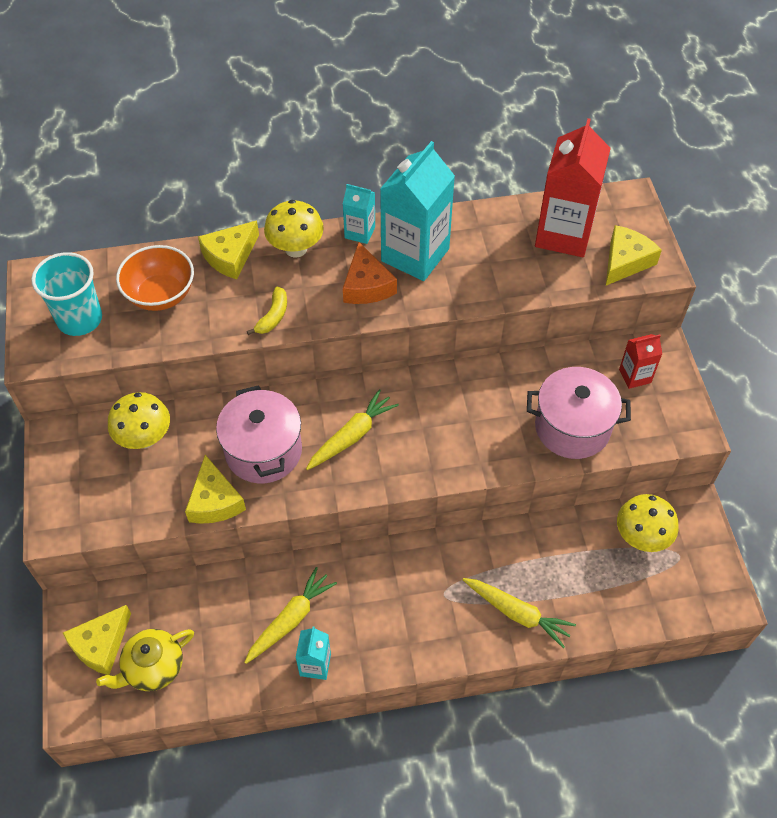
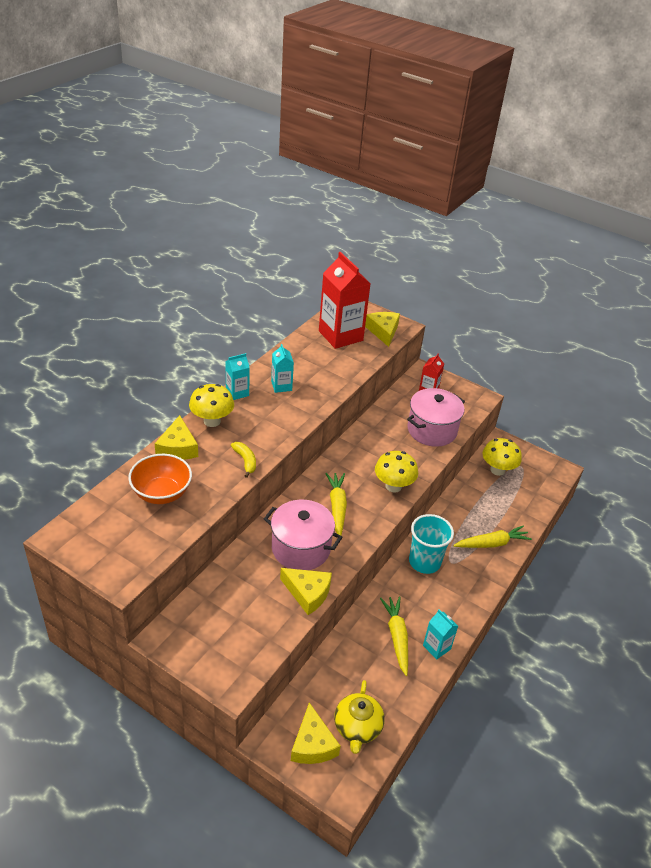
camera: 50 degrees left, 15 degrees down
turquoise cup [31,252,102,336] -> turquoise cup moved to [409,514,454,574]
yellow mushroom [108,392,170,449] -> yellow mushroom moved to [375,451,418,493]
orange cheese [343,242,397,304] -> none
turquoise carton [380,141,455,281] -> turquoise carton [271,344,294,393], size x0.49

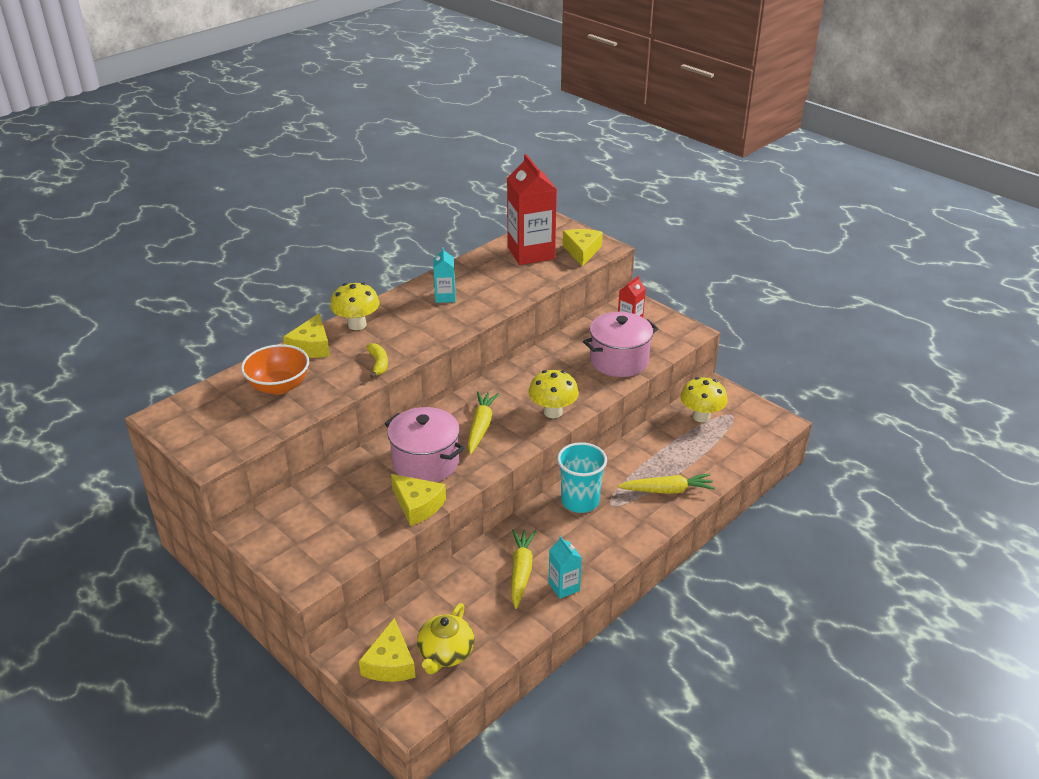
camera: 15 degrees right, 5 degrees down
turquoise carton [225,353,250,400] -> none

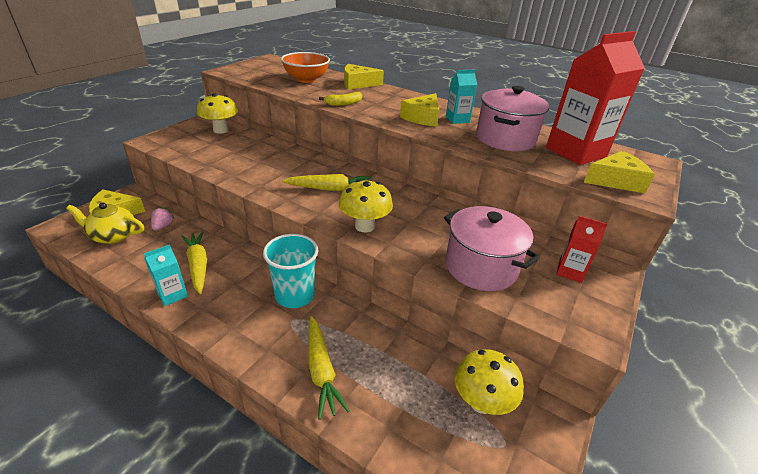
camera: 75 degrees right, 0 degrees up
yellow mushroom [330,283,380,330] -> yellow mushroom moved to [197,93,238,134]
pink pot [384,407,465,482] -> pink pot moved to [476,86,549,151]
yellow cheese [391,474,446,526] -> yellow cheese moved to [400,93,439,127]
yellow carrot [511,529,536,609] -> yellow carrot turned 105 degrees counterclockwise [181,231,207,294]
none -> pink strawberry [151,207,175,231]

